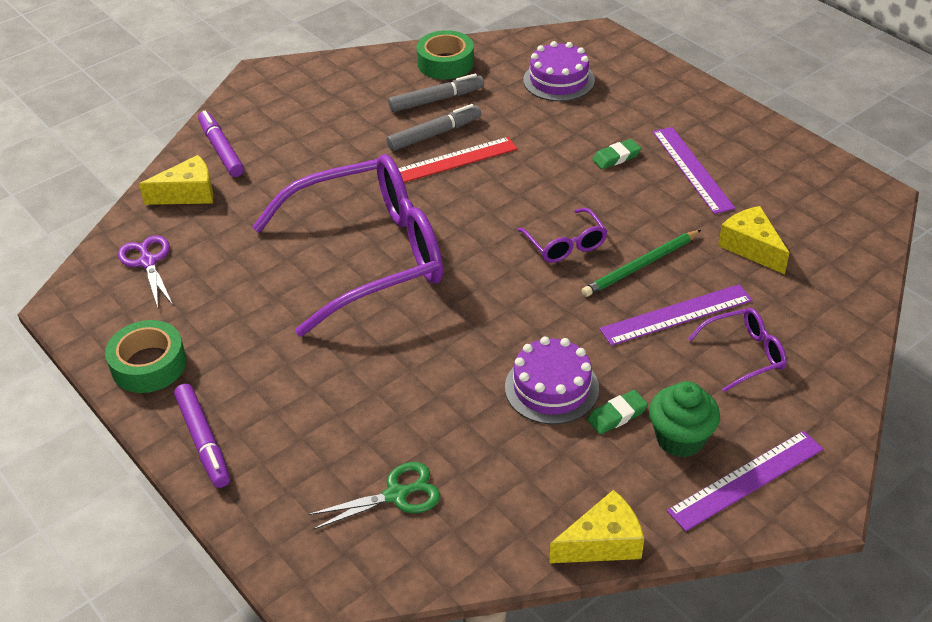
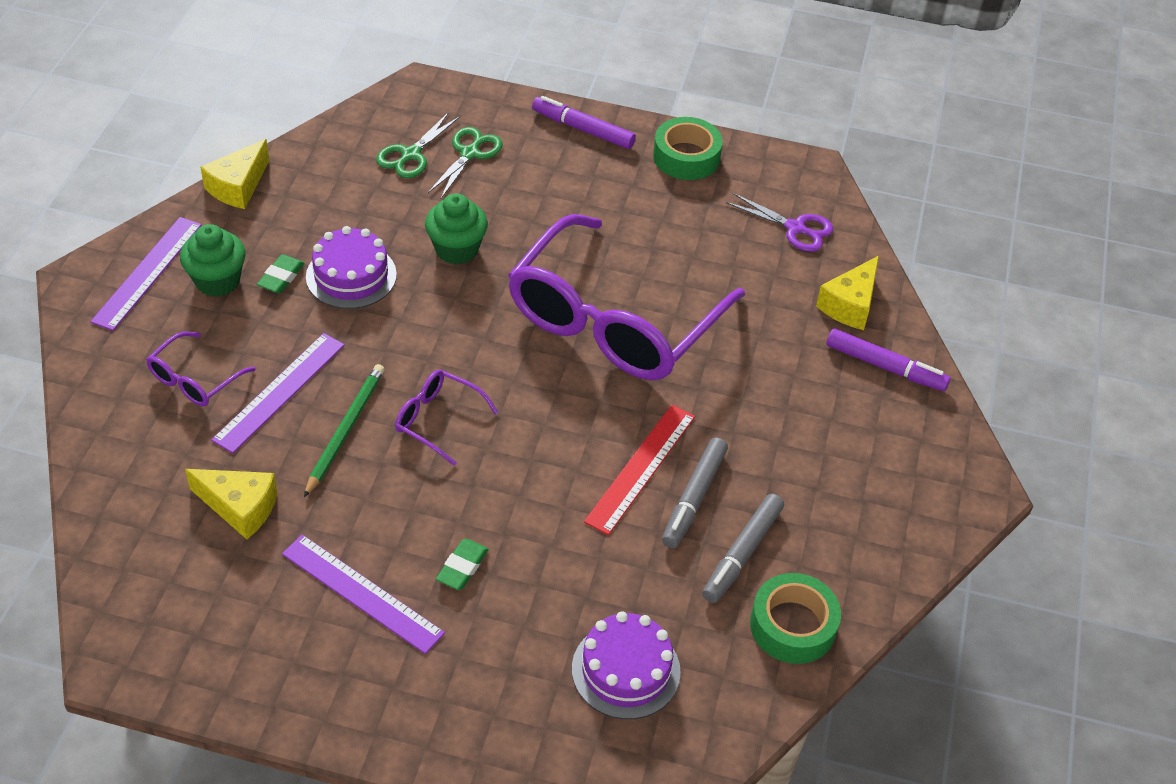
camera: 140 degrees right, 5 degrees up
none -> green cupcake [425,193,488,265]
none -> green scissors [428,127,503,200]

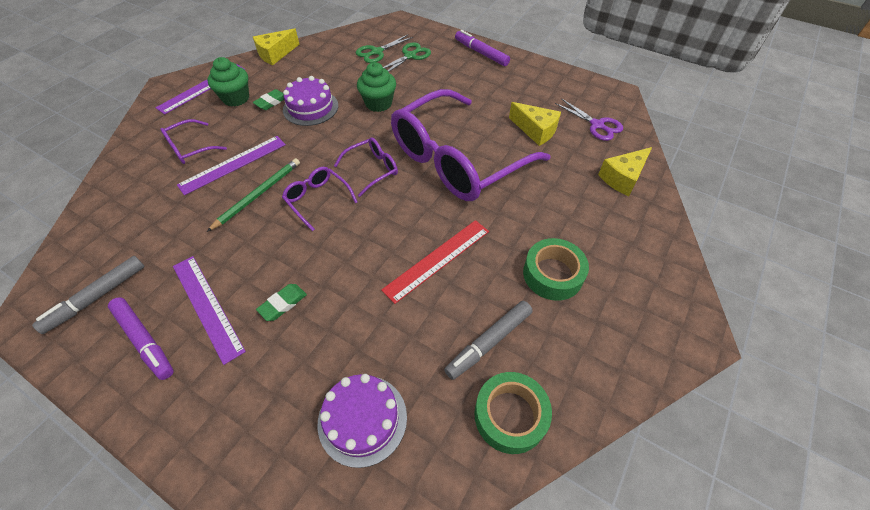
camera: 20 degrees right, 5 degrees up
yellow cheese [185,469,278,539] -> yellow cheese moved to [509,102,561,146]
green tape [653,117,723,180] -> green tape moved to [523,238,589,301]
grey marker [662,438,728,548] -> grey marker moved to [32,256,145,334]
purple marker [826,329,950,391] -> purple marker moved to [108,297,174,380]
none -> purple glasses [334,137,398,197]

